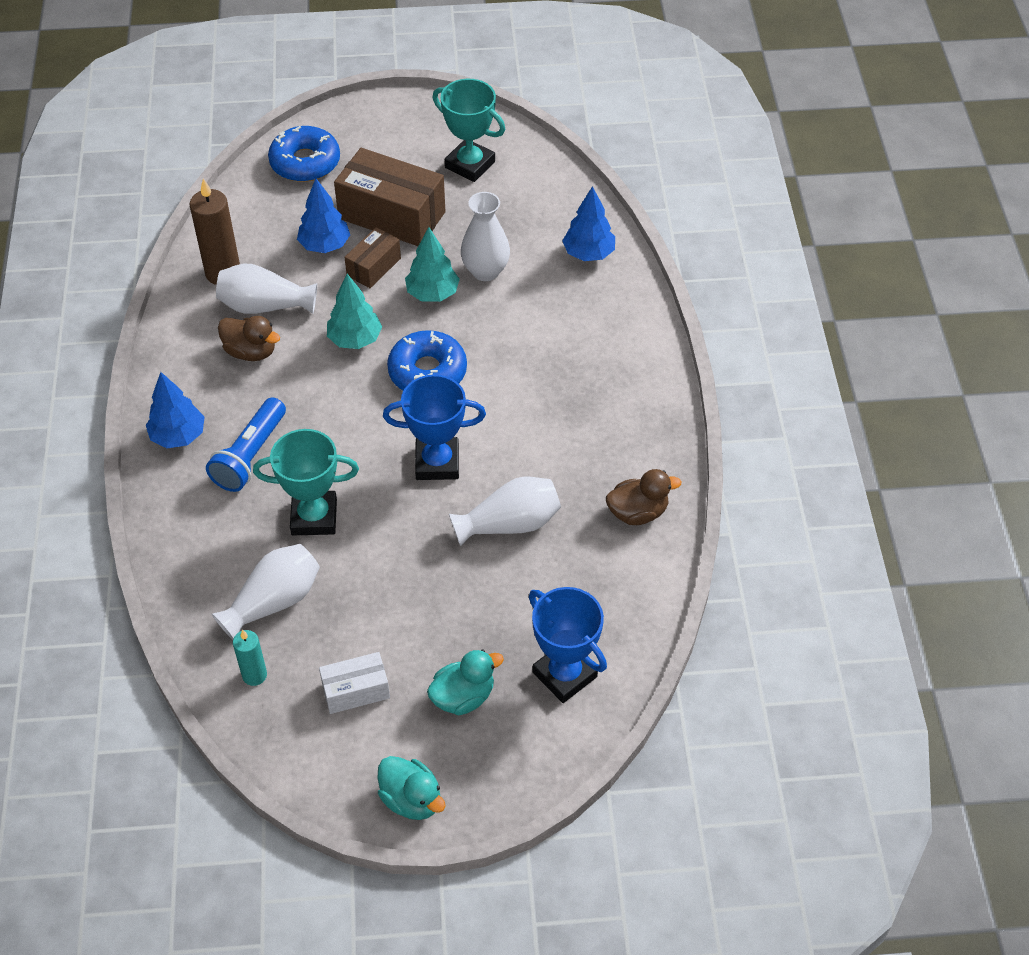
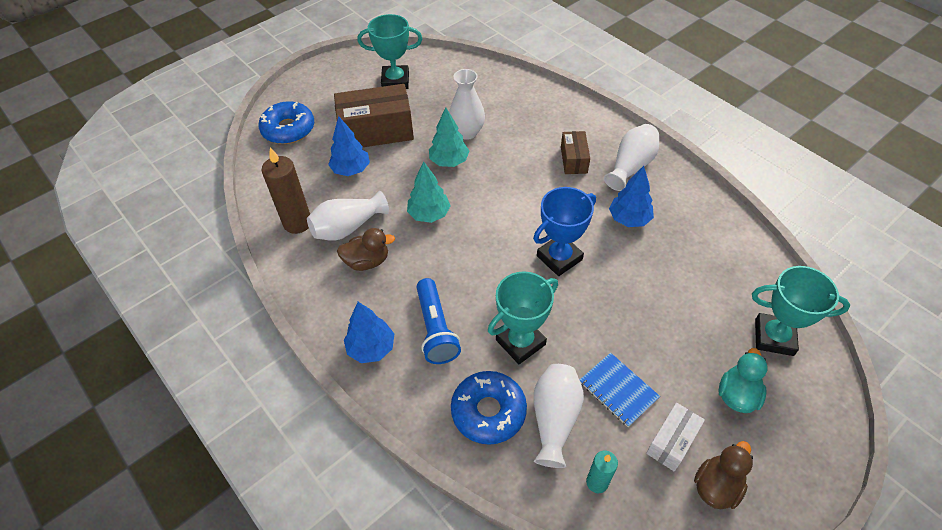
camera: 35 degrees left, 0 degrees up
brown box [344,227,401,288] -> brown box moved to [561,131,590,174]
turquoise duck [378,756,446,820] -> none
blue donut [387,330,467,391] -> blue donut moved to [451,371,527,445]
white vase [449,476,561,546] -> white vase moved to [604,124,659,191]
blue trophy [529,587,607,703] -> turquoise trophy [752,266,850,356]
blue tree [562,186,615,261] -> blue tree moved to [609,166,654,227]
brown duck [606,469,681,525] -> brown duck moved to [694,441,753,509]
none -> blue notebook [580,353,660,427]

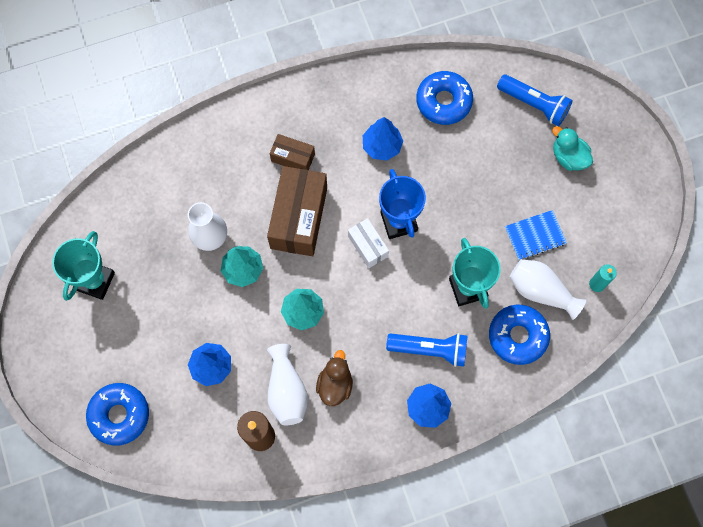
camera: 70 degrees left, 20 degrees up
brown box [334,84,414,148] -> brown box moved to [267,166,327,256]
white vase [604,124,659,191] -> none
white box [646,403,705,471] -> white box moved to [348,218,389,268]
brown duck [694,441,753,509] -> none
turquoise trophy [752,266,850,356] -> blue flashlight [497,74,573,126]
none -> blue donut [416,71,473,125]

